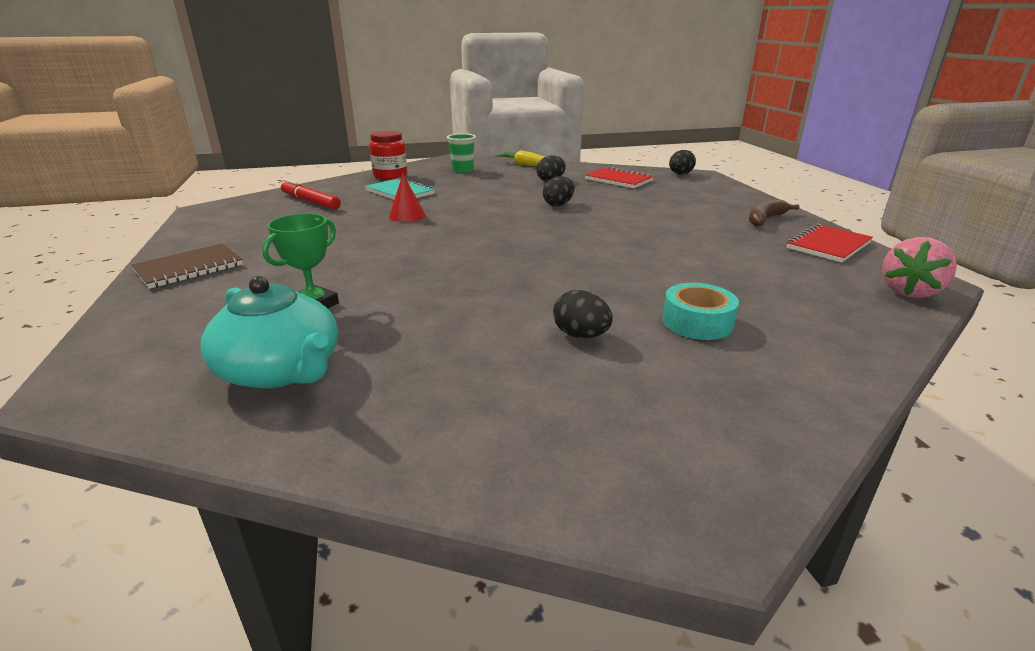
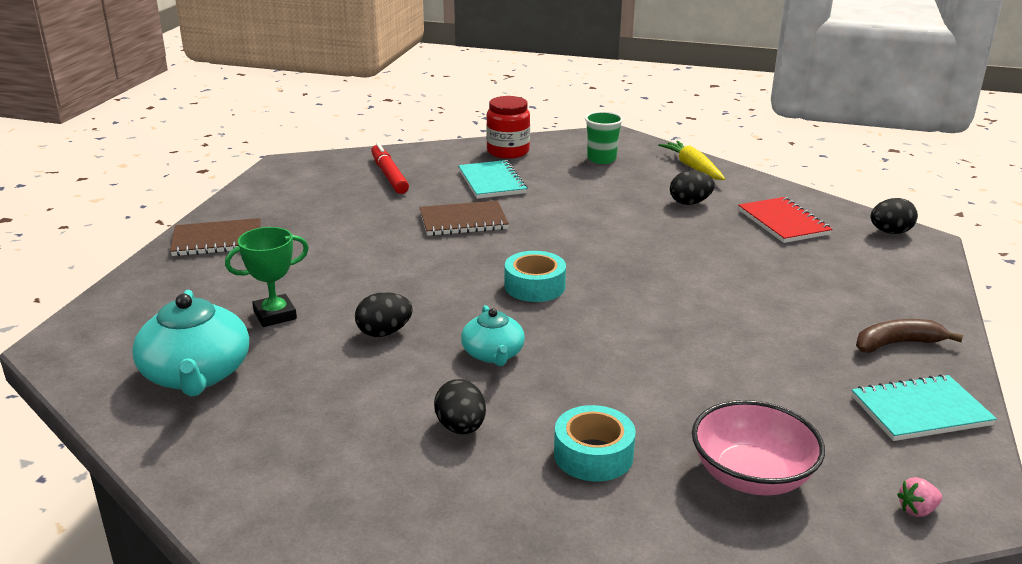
camera: 30 degrees right, 0 degrees up
red cone [389,174,425,222] -> brown notebook [419,201,509,236]
black egg [543,176,574,206] -> black egg moved to [355,292,413,337]
red notebook [786,224,873,262] -> turquoise notebook [852,374,997,441]
pink strawberry [882,237,957,298] -> pink strawberry [897,477,942,517], size x0.47
none -> turquoise teapot [461,305,525,366]
none -> turquoise tape [505,251,566,302]
none -> pink bowl [692,400,825,495]

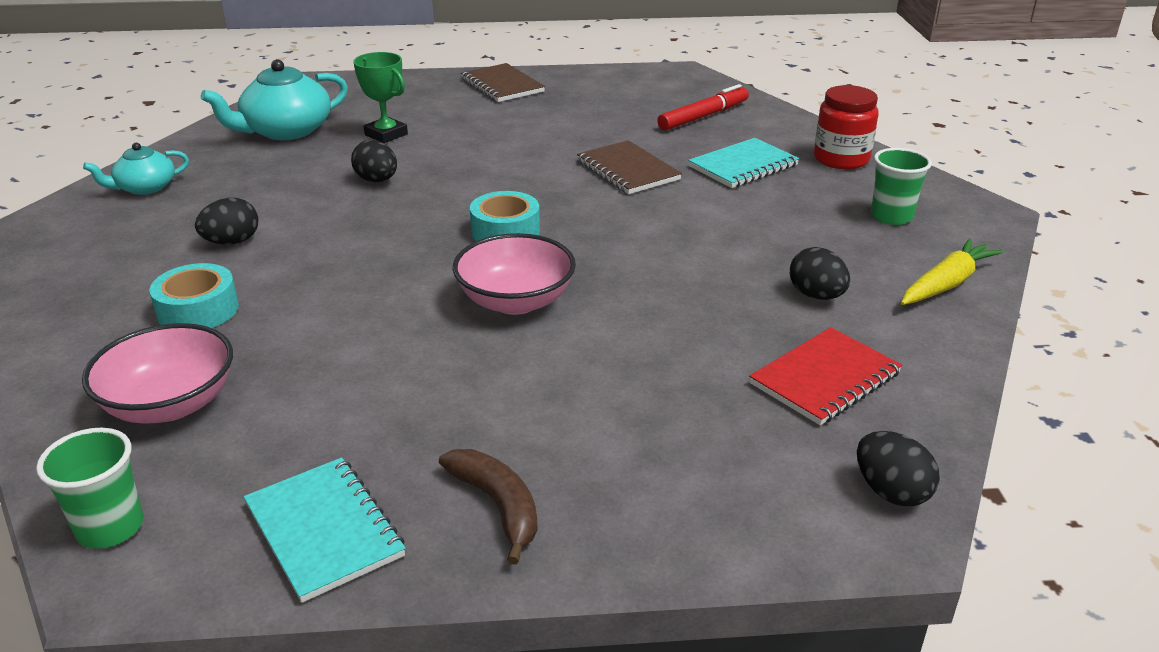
camera: 70 degrees right, 5 degrees up
turquoise teapot [461,305,525,366] -> turquoise teapot moved to [83,143,189,195]
pink strawberry [897,477,942,517] -> green cup [36,428,144,549]
none -> pink bowl [453,233,576,315]

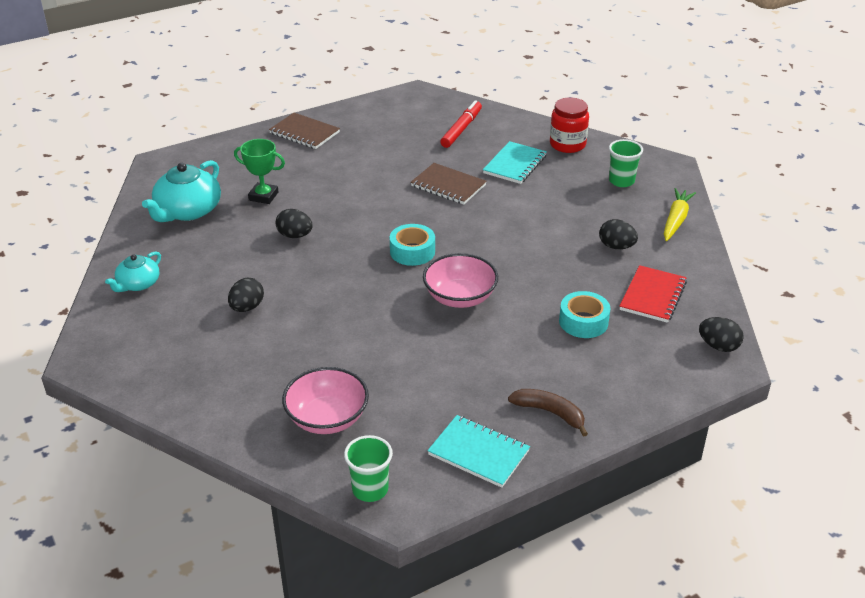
camera: 25 degrees left, 5 degrees up
turquoise tape [150,263,239,328] -> turquoise tape moved to [559,291,610,338]

